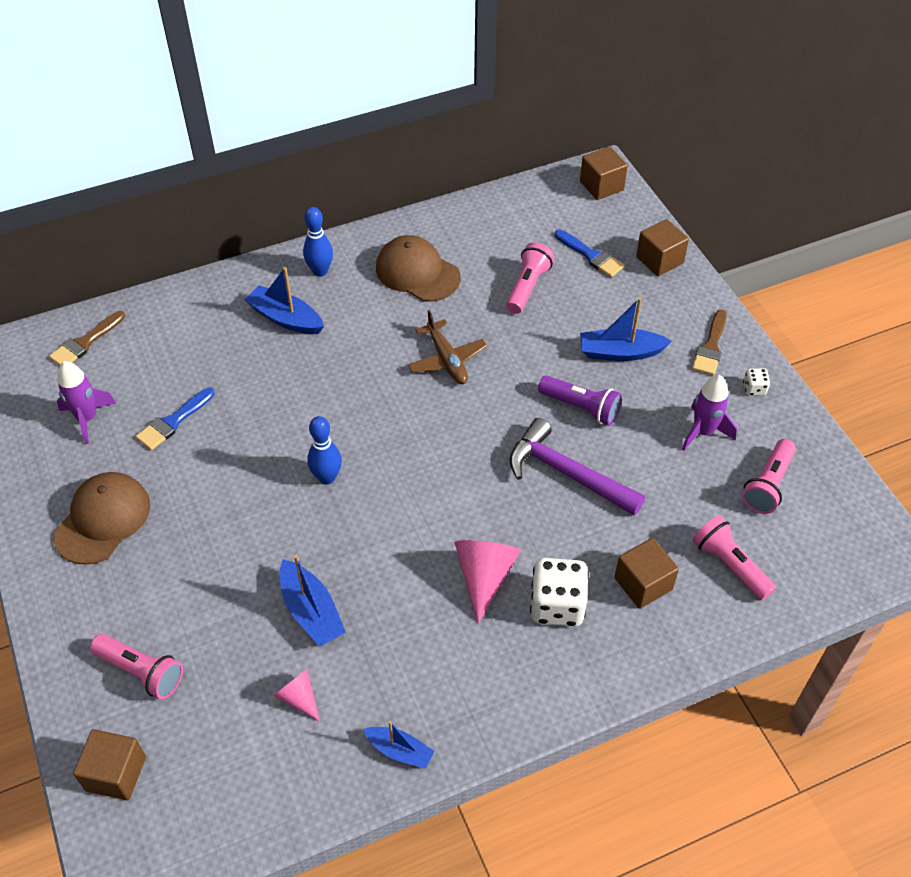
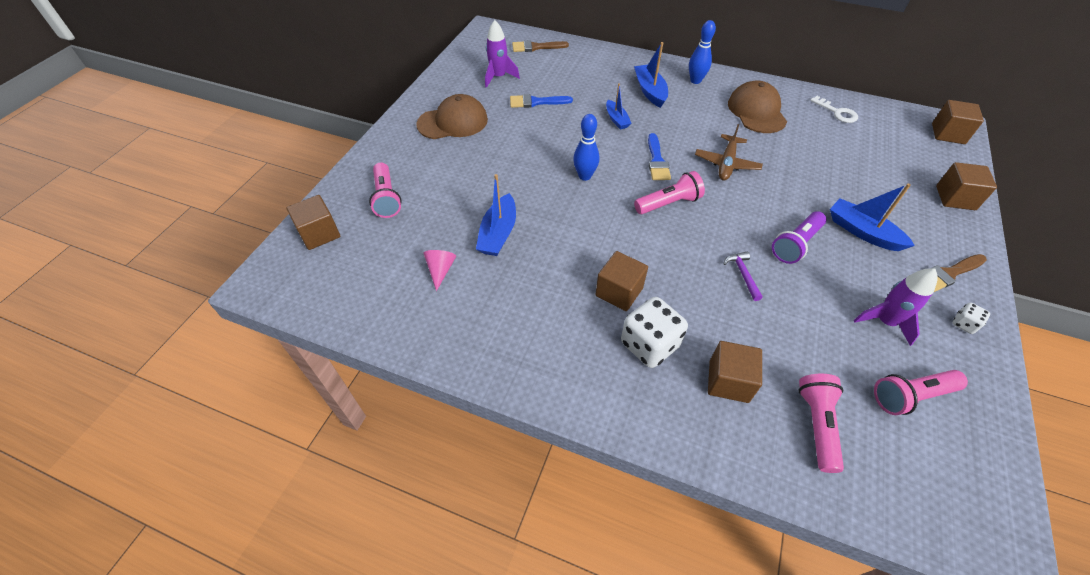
camera: 45 degrees right, 0 degrees up
blue boat [363,721,434,769] -> blue boat moved to [606,83,631,129]
pink cone [455,540,521,624] -> brown cube [596,251,648,311]
pink flashlight [506,242,554,314] -> pink flashlight moved to [634,171,705,214]
purple hammer [509,418,645,516] -> purple hammer [724,251,763,301], size x0.46
purple flashlight [538,375,622,425] -> purple flashlight turned 60 degrees clockwise [772,211,826,264]
blue brush [555,230,625,277] -> blue brush moved to [648,133,671,180]
none -> white key [810,96,858,123]

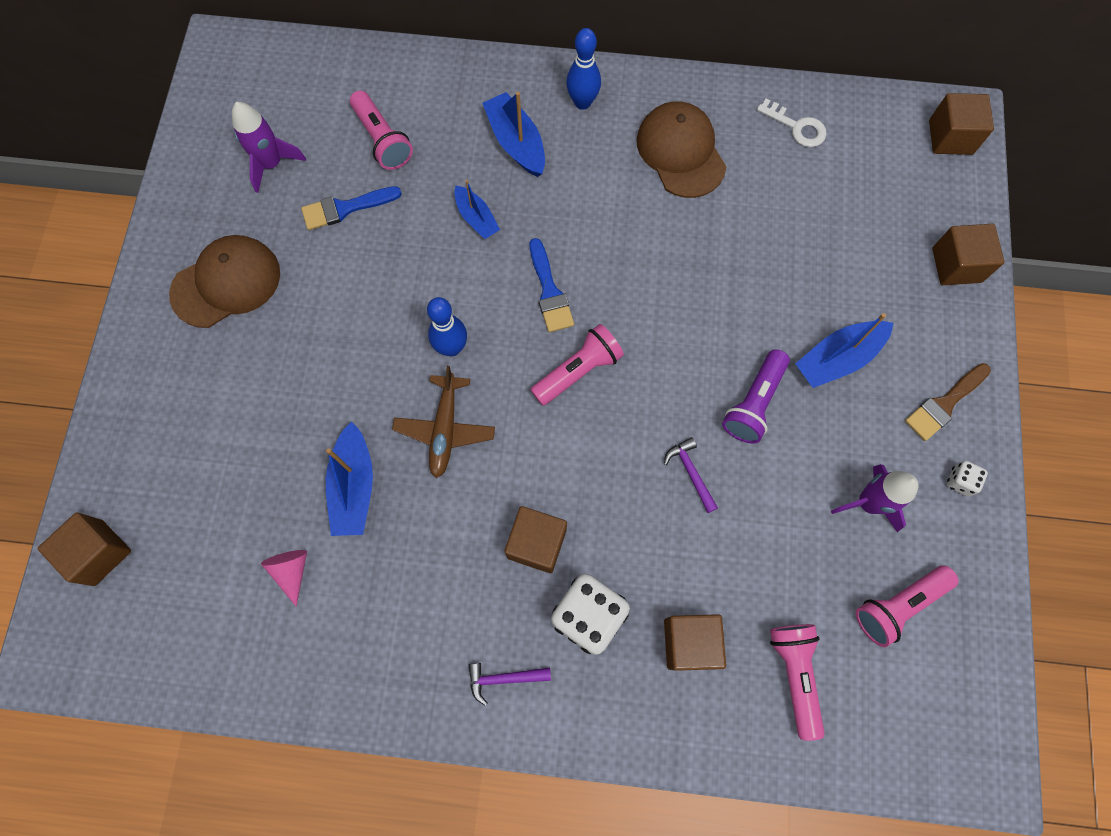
camera: 15 degrees left, 20 degrees up
pink flashlight [369,162,402,218] -> pink flashlight moved to [350,90,413,170]
brown brush [512,40,569,52] -> none
brown plane [695,124,763,181] -> brown plane moved to [392,366,495,478]
blue boat [830,184,915,251] -> blue boat turned 60 degrees counterclockwise [795,313,893,388]
none -> purple hammer [469,663,551,706]

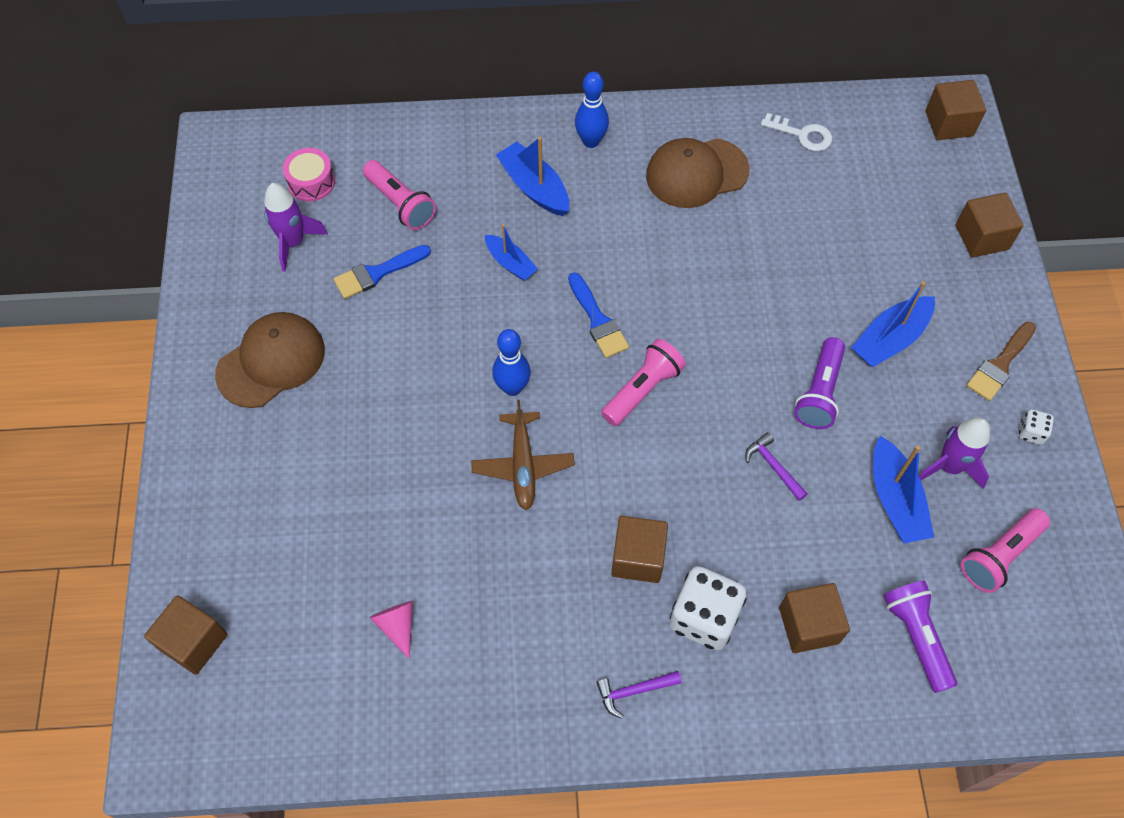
camera: 10 degrees left, 10 degrees down
blue boat [326,421,373,536] -> blue boat moved to [873,436,934,544]
brown cap [637,101,727,198] -> brown cap turned 75 degrees counterclockwise [646,138,749,208]
pink flashlight [770,624,825,741] -> purple flashlight [883,580,957,693]
none -> pink drum [283,148,335,202]

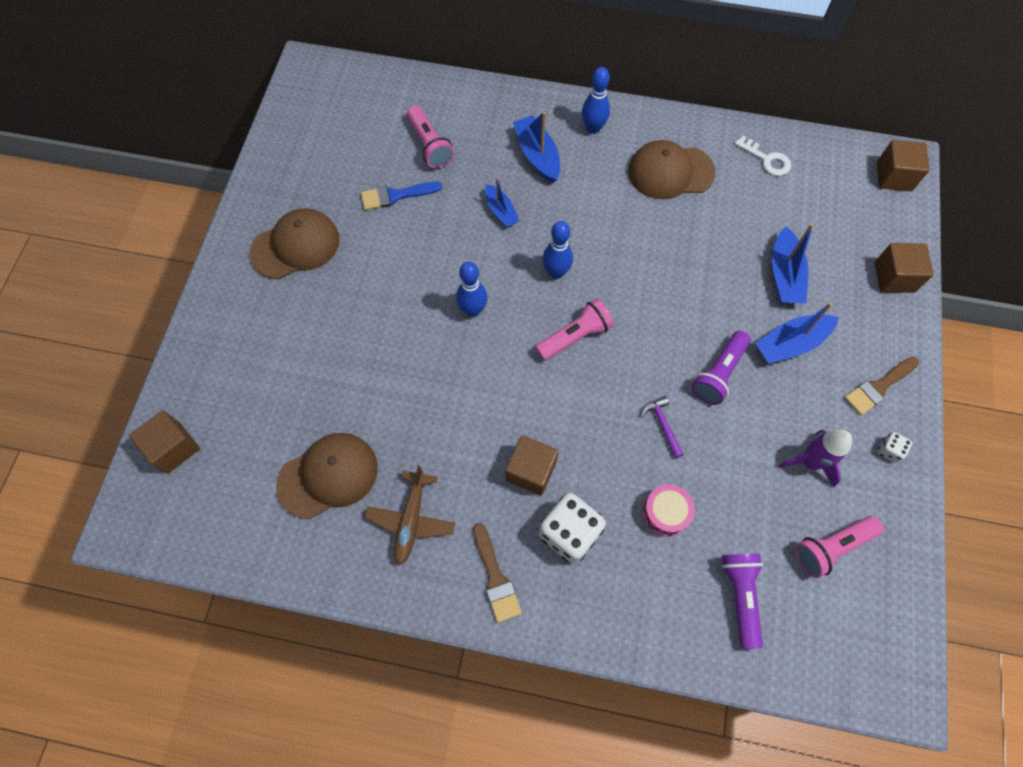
camera: 15 degrees right, 5 degrees up
purple rocket [264,183,328,272] -> none
pink drum [283,148,335,202] -> pink drum moved to [642,484,695,537]
pink cone [369,601,413,659] -> brown cap [276,433,378,519]
brown plane [471,400,575,510] -> brown plane moved to [365,465,455,565]
blue brush [568,273,629,358] -> blue bowling pin [542,221,573,279]
purple hammer [596,671,682,719] -> brown brush [473,523,522,623]
brown cube [779,583,850,653] -> none
blue boat [873,436,934,544] -> blue boat moved to [772,224,814,303]

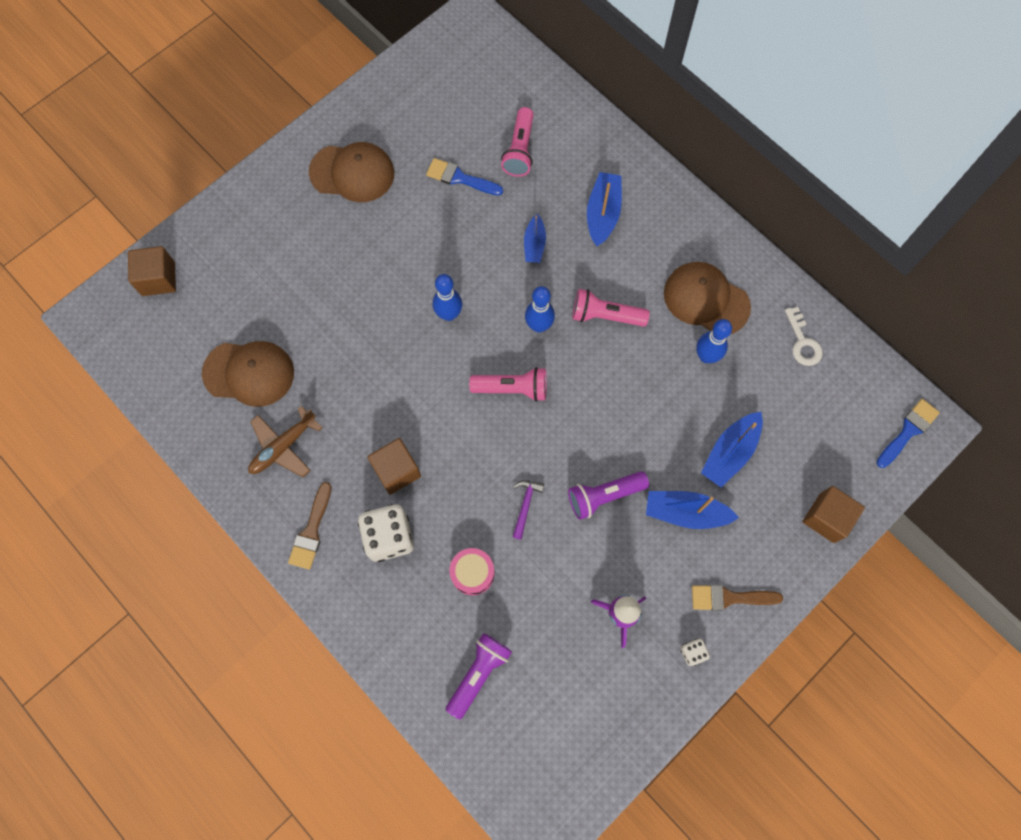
camera: 35 degrees right, 5 degrees up
blue bowling pin [582,67,610,134] -> blue bowling pin moved to [696,319,732,363]
pink flashlight [795,516,884,578] -> pink flashlight moved to [572,289,650,327]
brown cube [877,140,930,191] -> blue brush [877,399,940,468]

